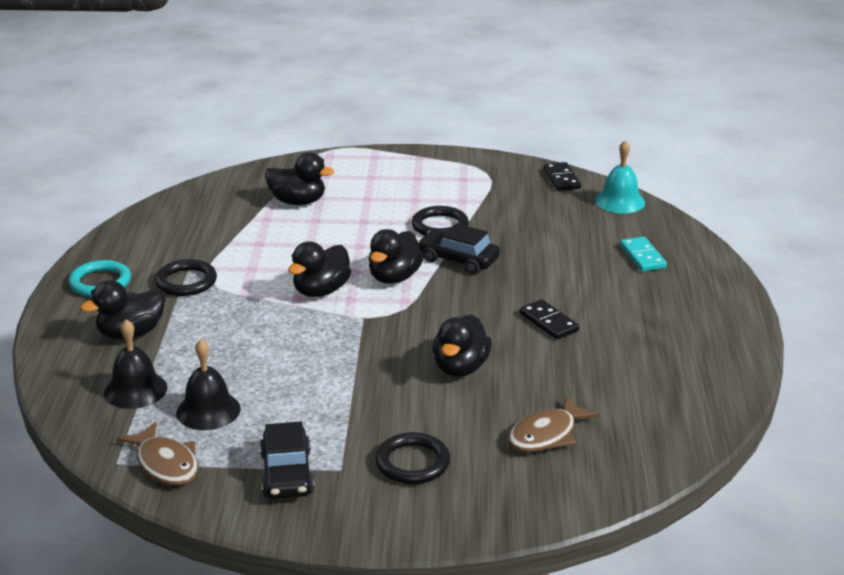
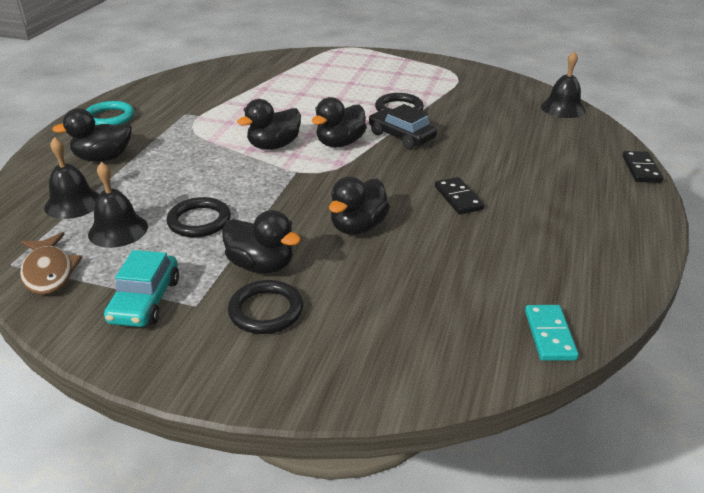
camera: 15 degrees right, 5 degrees up
black ring [155,259,217,296] -> black ring moved to [167,197,231,237]
black car [260,421,315,499] -> turquoise car [104,250,179,327]
black duck [265,152,334,205] -> black duck moved to [222,210,301,274]
brown fish [508,395,600,452] -> none
black domino [544,162,581,191] -> black domino moved to [622,151,664,183]
turquoise bell [595,140,645,214] -> black bell [541,51,586,118]
turquoise domino [620,237,667,271] -> turquoise domino moved to [525,305,579,361]

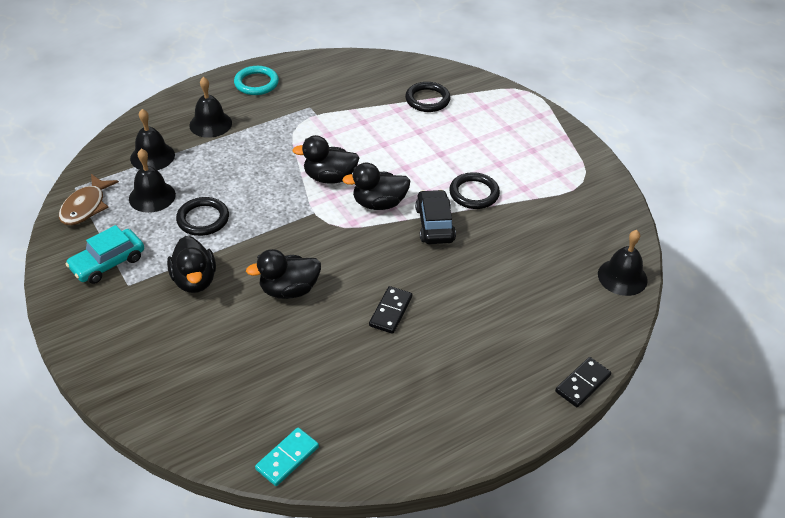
camera: 40 degrees right, 10 degrees up
black duck [52,108,132,162] -> black bell [189,77,232,138]
black ring [228,280,303,334] -> black ring moved to [405,82,451,112]

